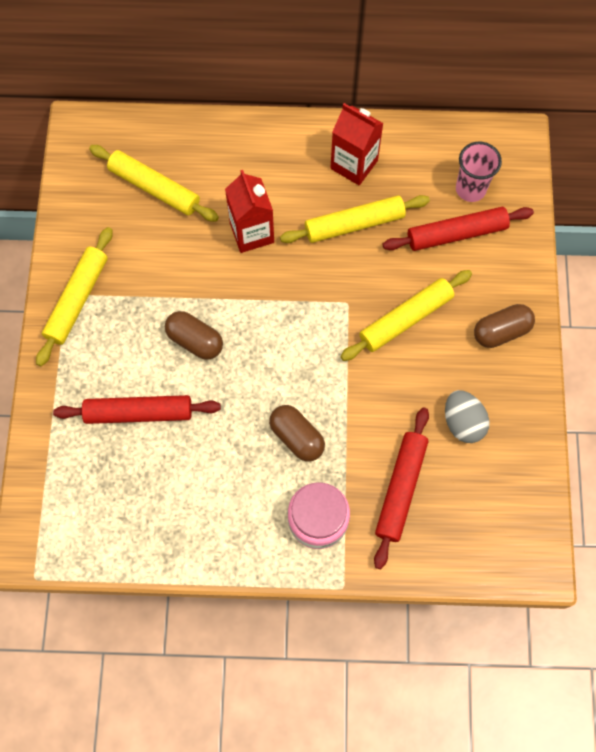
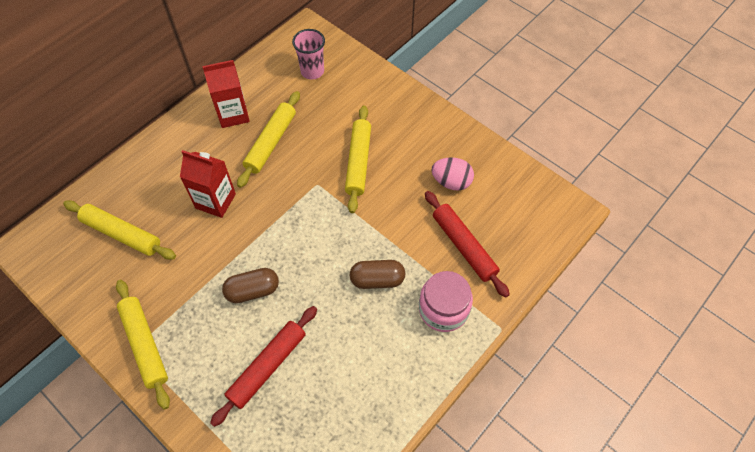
camera: 50 degrees left, 10 degrees down
yellow rolling pin [89,145,219,222] -> yellow rolling pin turned 45 degrees clockwise [63,200,176,260]
red rolling pin [383,207,534,251] -> none
grey egg [445,390,489,443] -> pink egg [431,157,474,191]
brown capsule [474,304,535,348] -> none

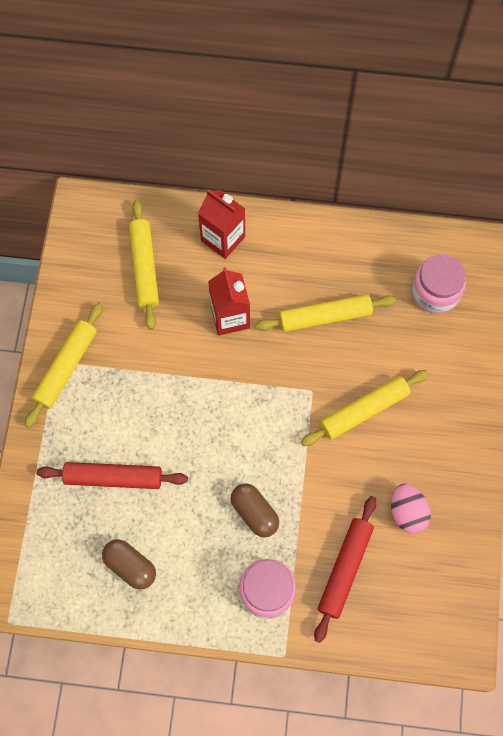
camera: 55 degrees right, 10 degrees up
red carton [202,60,250,128] -> red carton moved to [198,189,245,259]
brown capsule [222,268,279,303] -> brown capsule moved to [102,539,156,590]
pink cup [292,29,325,80] -> pink jar [412,254,466,314]

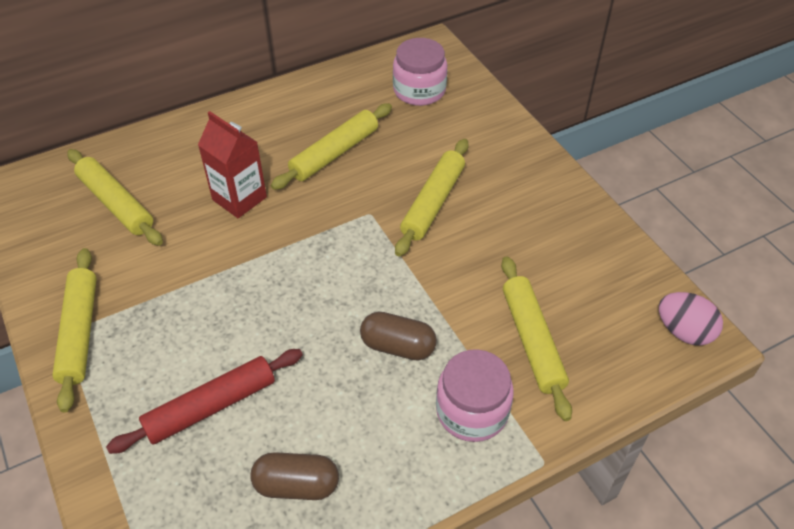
camera: 35 degrees left, 20 degrees down
red carton [198,189,245,259] -> none
red rolling pin [314,496,377,643] -> yellow rolling pin [501,256,572,421]
pink egg [391,484,431,533] -> pink egg moved to [659,292,723,346]

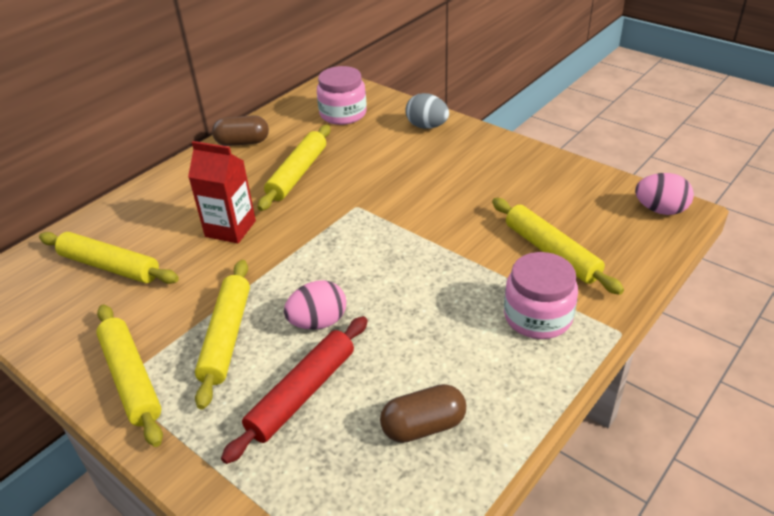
camera: 20 degrees left, 10 degrees down
brown capsule [360,312,437,360] -> brown capsule moved to [212,115,269,146]
yellow rolling pin [395,139,469,257] -> yellow rolling pin moved to [195,260,250,410]
none -> pink egg [284,280,346,329]
none -> grey egg [405,93,449,129]

